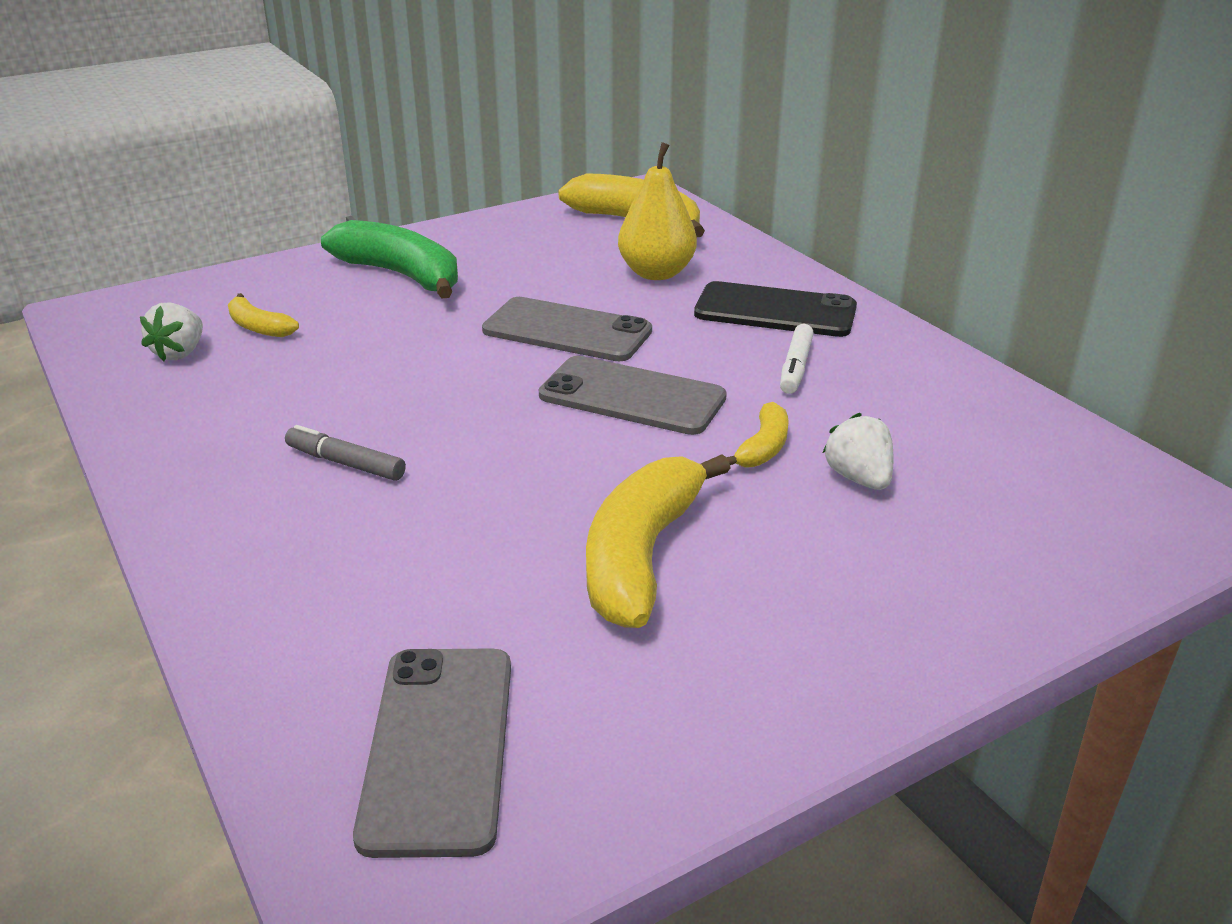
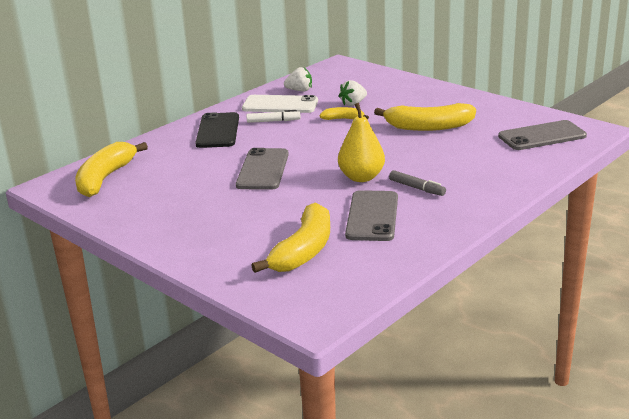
camera: 105 degrees left, 5 degrees down
white strawberry [140,302,203,362] -> white strawberry moved to [284,67,312,91]
yellow banana [228,293,299,337] -> yellow banana [251,203,330,273], size x2.00
grey marker [285,425,406,481] -> grey marker turned 60 degrees counterclockwise [389,170,446,196]
green banana [321,220,458,299] -> none
grey phone [539,356,727,435] -> grey phone moved to [345,190,398,241]
yellow pear [618,142,697,280] -> yellow pear moved to [338,103,385,182]
none -> white phone [242,95,318,113]

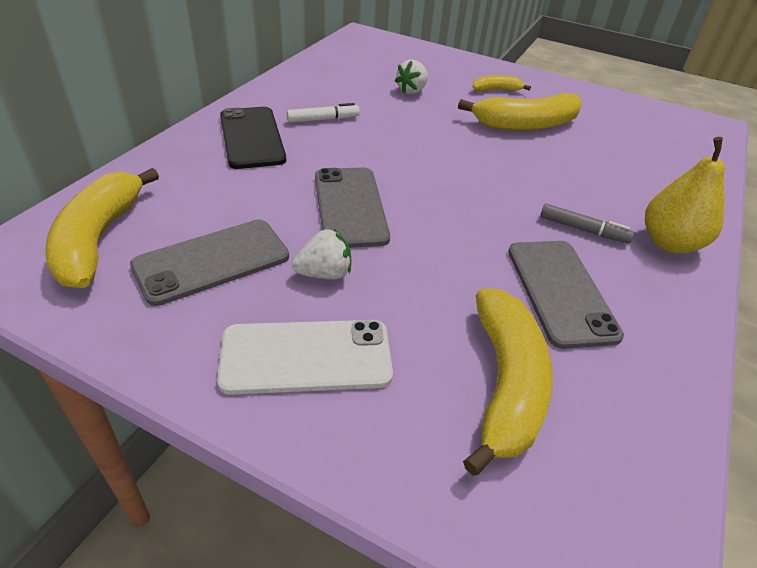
camera: 20 degrees left, 15 degrees up
white phone [242,95,318,113] -> white phone moved to [217,320,393,395]
white strawberry [284,67,312,91] -> white strawberry moved to [292,229,351,279]
yellow banana [319,107,369,120] -> yellow banana moved to [473,75,531,91]
yellow pear [338,103,385,182] -> yellow pear moved to [645,137,725,254]
grey phone [498,120,587,150] -> grey phone moved to [130,220,289,306]

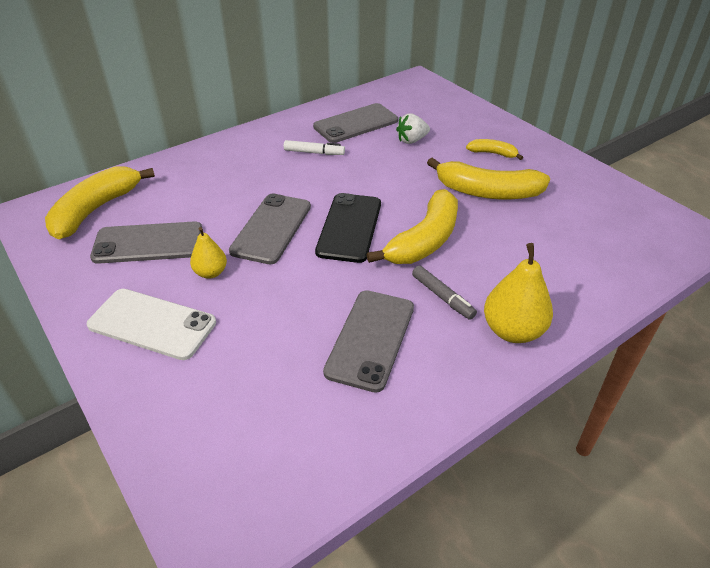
camera: 30 degrees right, 0 degrees up
black phone [220,107,286,169] -> black phone moved to [315,193,381,263]
white strawberry [292,229,351,279] -> yellow pear [190,227,227,279]
yellow banana [463,289,553,476] -> yellow banana moved to [367,189,458,264]
none -> grey phone [313,103,398,143]

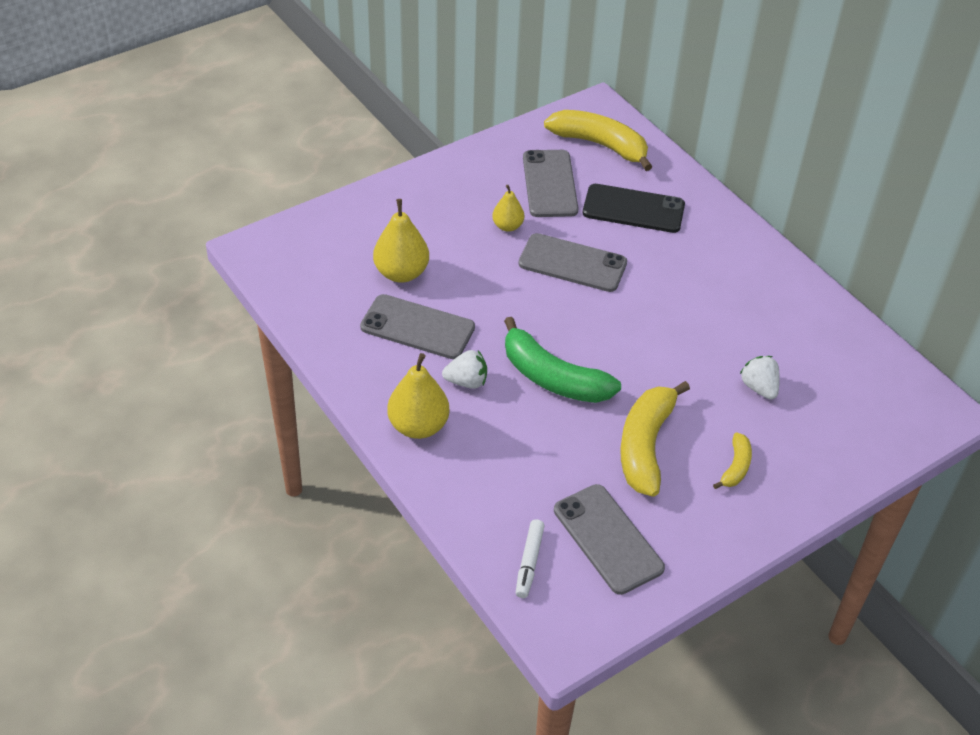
camera: 90 degrees right, 5 degrees up
white phone [86,289,216,360] -> none
white marker [284,140,345,155] -> white marker moved to [516,519,545,598]
grey phone [313,103,398,143] -> grey phone moved to [554,484,665,595]
black phone [315,193,381,263] -> black phone moved to [583,184,685,233]
yellow banana [367,189,458,264] -> green banana [504,317,621,403]
grey marker [412,266,477,320] -> white strawberry [442,350,487,389]
none -> yellow pear [373,199,429,283]

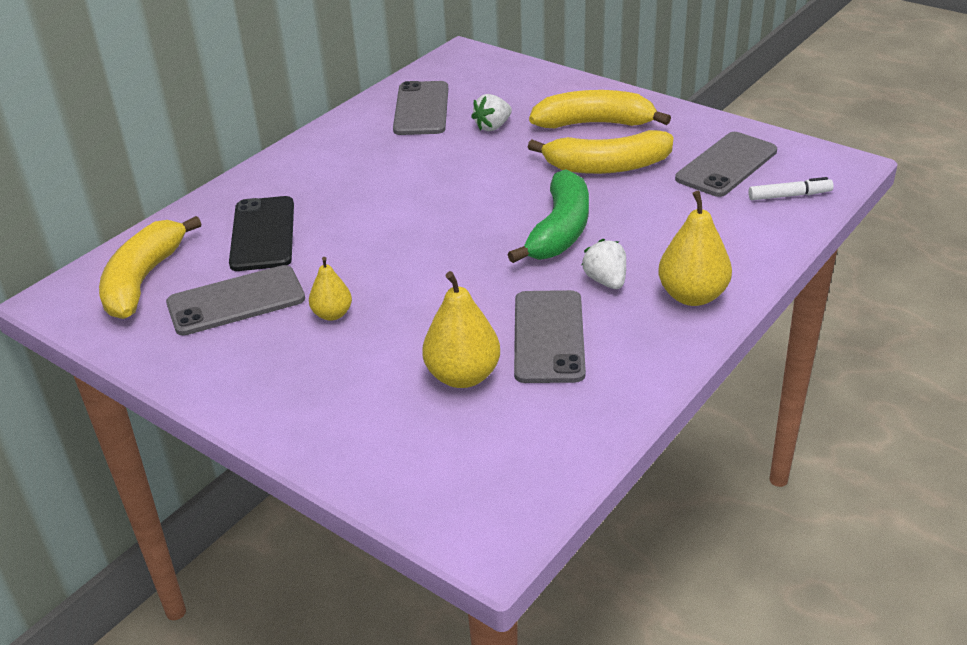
camera: 105 degrees left, 10 degrees down
grey phone [518,233,627,292] -> grey phone moved to [393,81,448,135]
yellow banana [713,432,752,489] -> yellow banana [529,90,671,128], size x2.00

